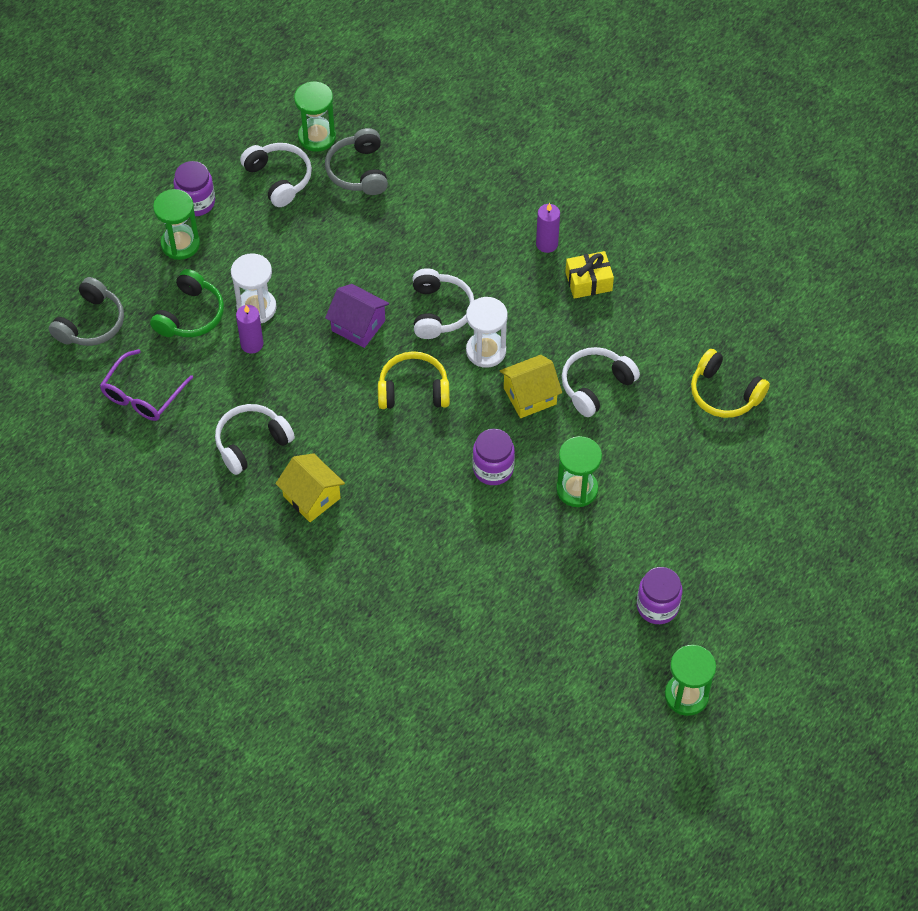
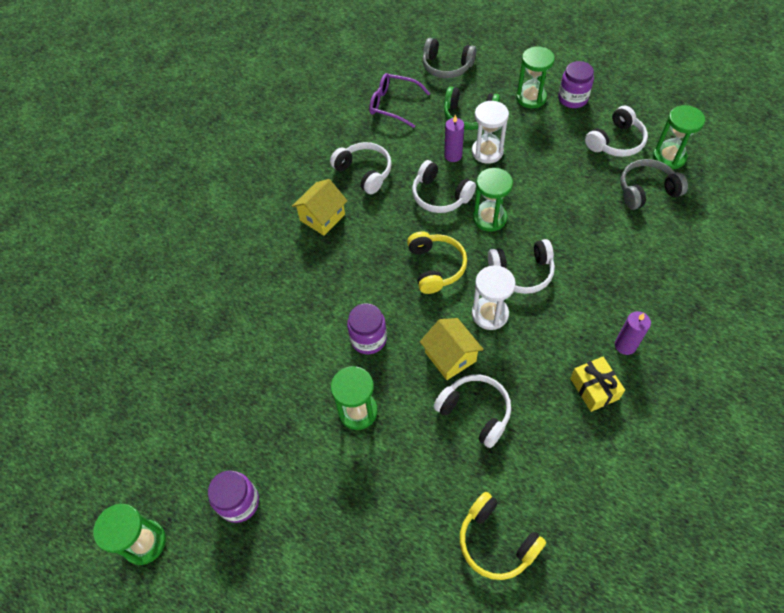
camera: 85 degrees right, 0 degrees up
purple house [325,284,389,348] -> green hourglass [473,168,513,232]
yellow headphones [691,349,770,418] -> yellow headphones turned 75 degrees counterclockwise [460,492,546,580]
none -> white headphones [412,160,476,213]

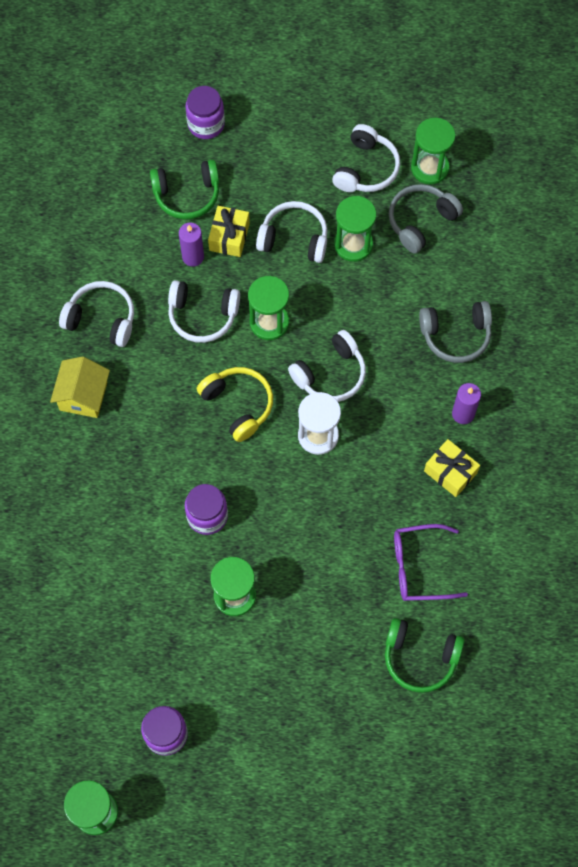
camera: 30 degrees left, 10 degrees up
purple glasses [369,73,431,128] -> purple glasses moved to [394,524,468,601]
yellow house [420,318,484,380] -> none
grey headphones [422,38,476,78] -> grey headphones moved to [419,301,492,363]
white headphones [434,374,511,448] -> white headphones moved to [256,201,327,263]
yellow headphones [460,492,546,580] -> green headphones [385,618,465,693]
white hourglass [472,101,509,164] -> yellow gift [208,206,250,257]
green hourglass [516,46,555,108] -> green hourglass moved to [334,196,376,262]
purple jar [558,61,594,108] -> purple jar moved to [185,86,225,139]

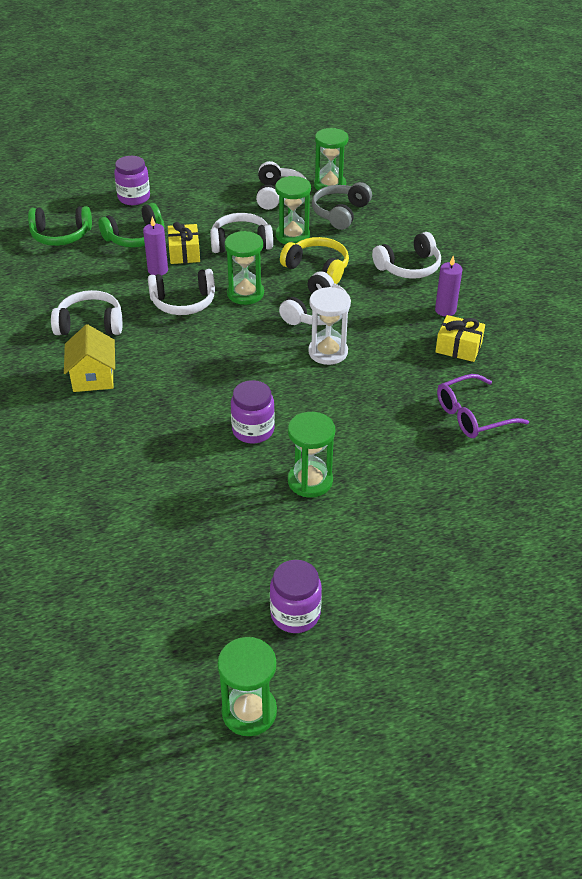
camera: 20 degrees left, 25 degrees down
yellow headphones [197,367,273,442] -> yellow headphones moved to [280,237,349,284]
green headphones [385,618,465,693] -> green headphones moved to [28,206,92,246]
grey headphones [419,301,492,363] -> white headphones [372,232,441,279]

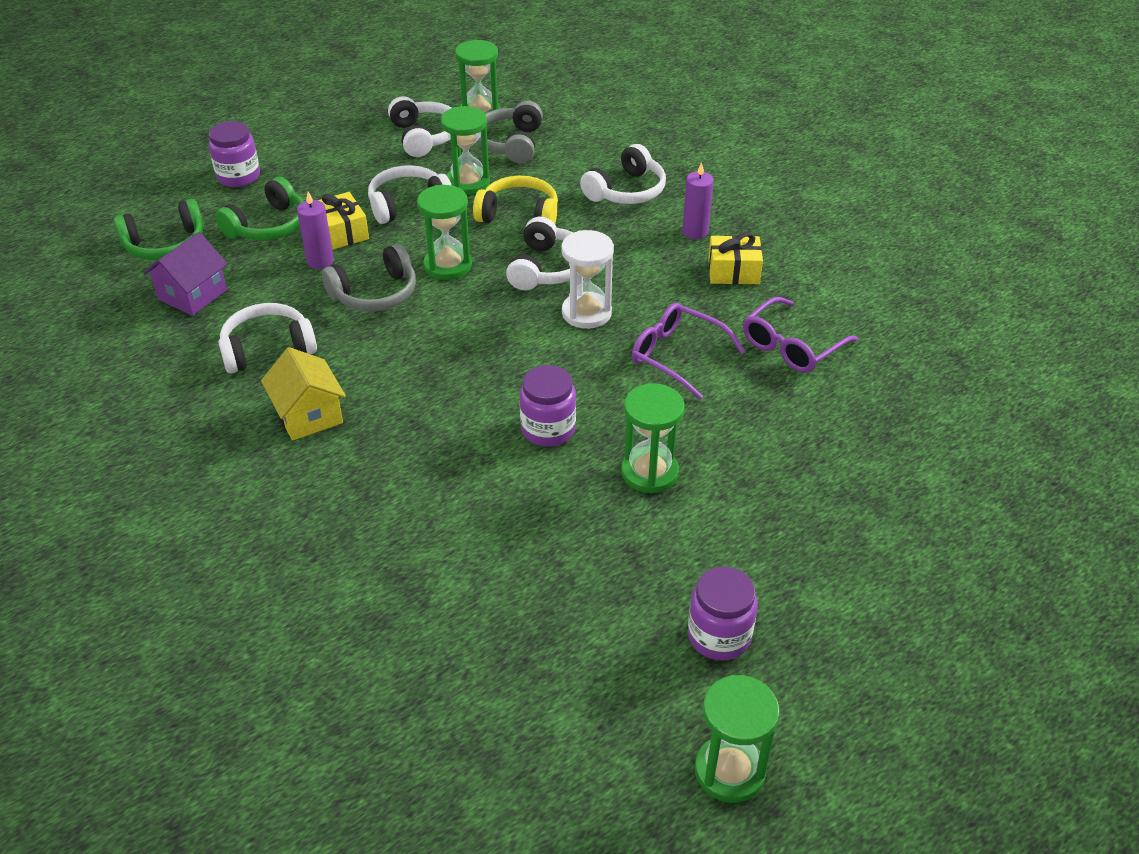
camera: 20 degrees left, 0 degrees up
white headphones [148,269,215,315] -> grey headphones [322,244,416,311]
none -> purple house [143,232,227,316]
none -> purple glasses [632,303,745,400]

